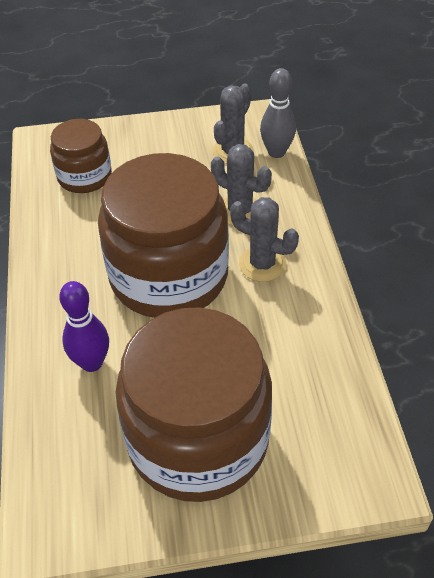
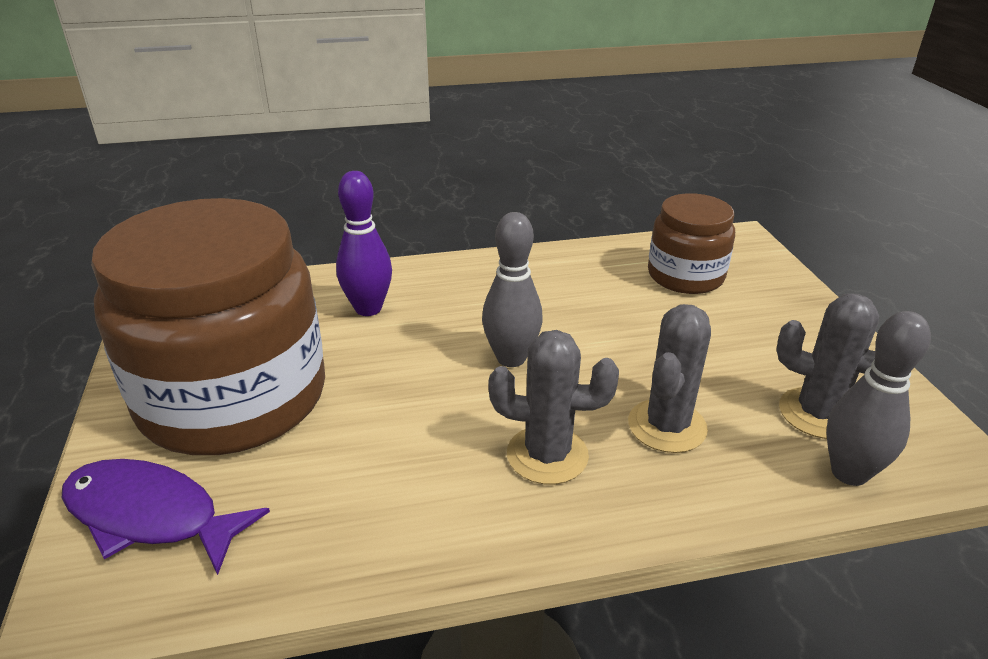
camera: 85 degrees right, 15 degrees down
brown jar [98,153,229,318] -> grey bowling pin [482,212,543,367]
grey cactus [230,197,299,282] -> grey cactus turned 75 degrees clockwise [489,330,619,485]
none -> purple fish [62,459,270,575]

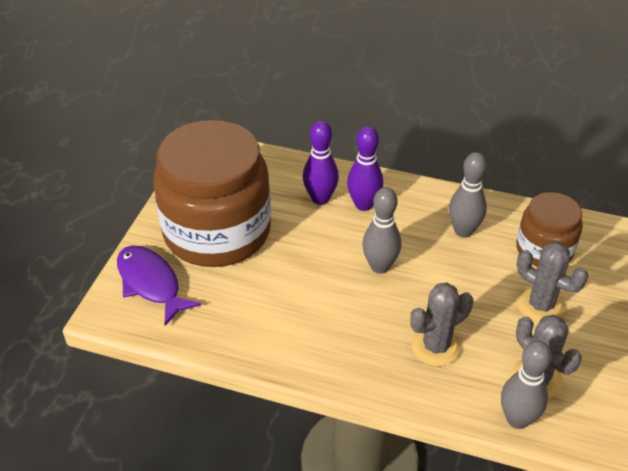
camera: 30 degrees right, 10 degrees up
grey cactus [489,330,619,485] -> grey cactus moved to [517,241,588,323]
none -> purple bowling pin [347,126,383,211]
none -> grey bowling pin [449,152,487,238]

